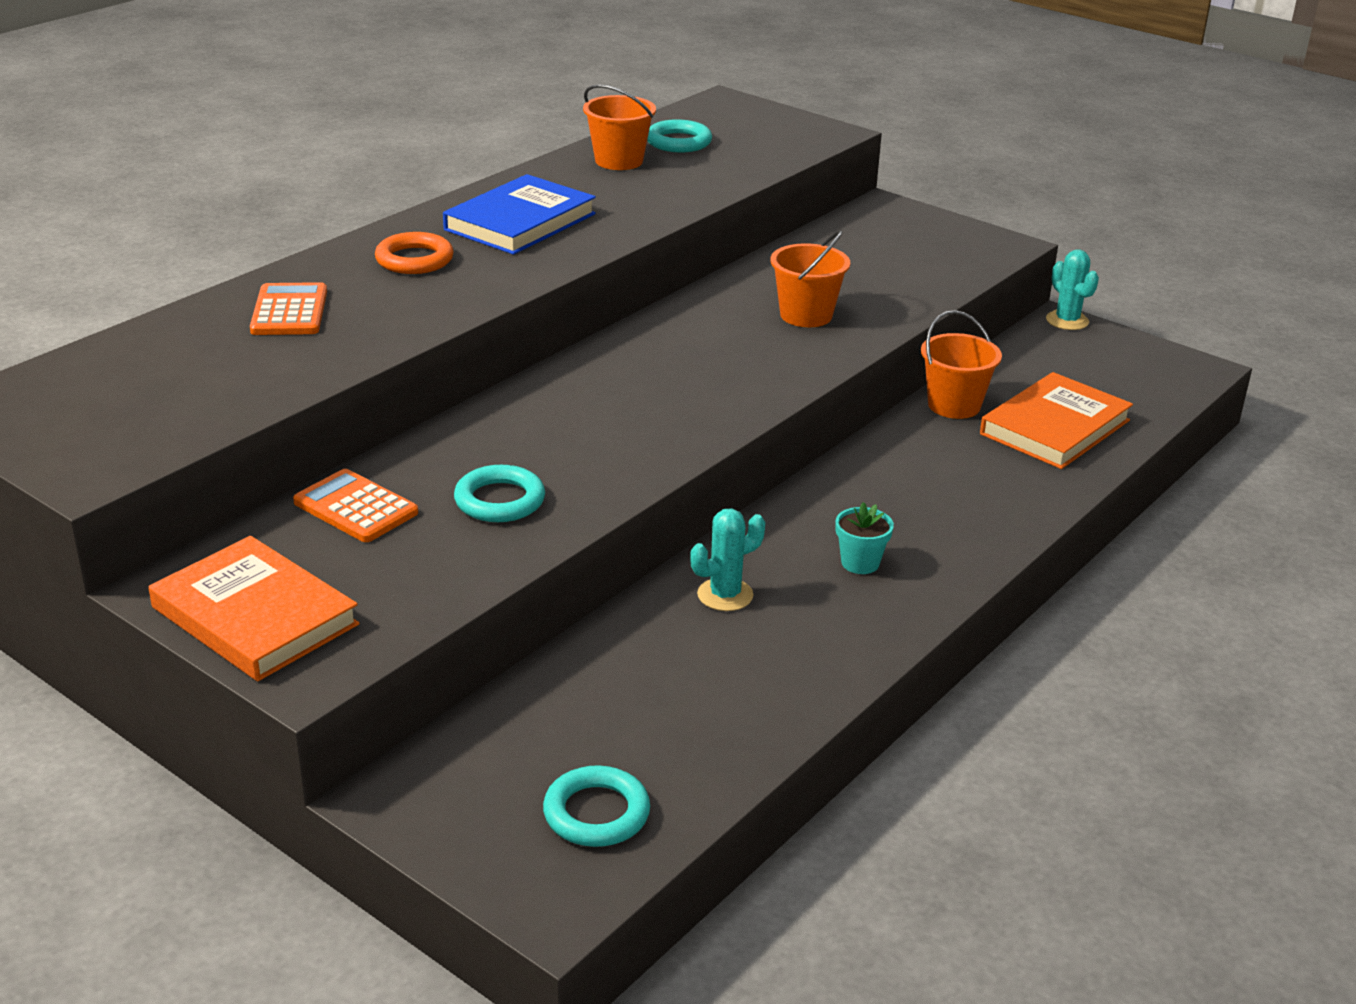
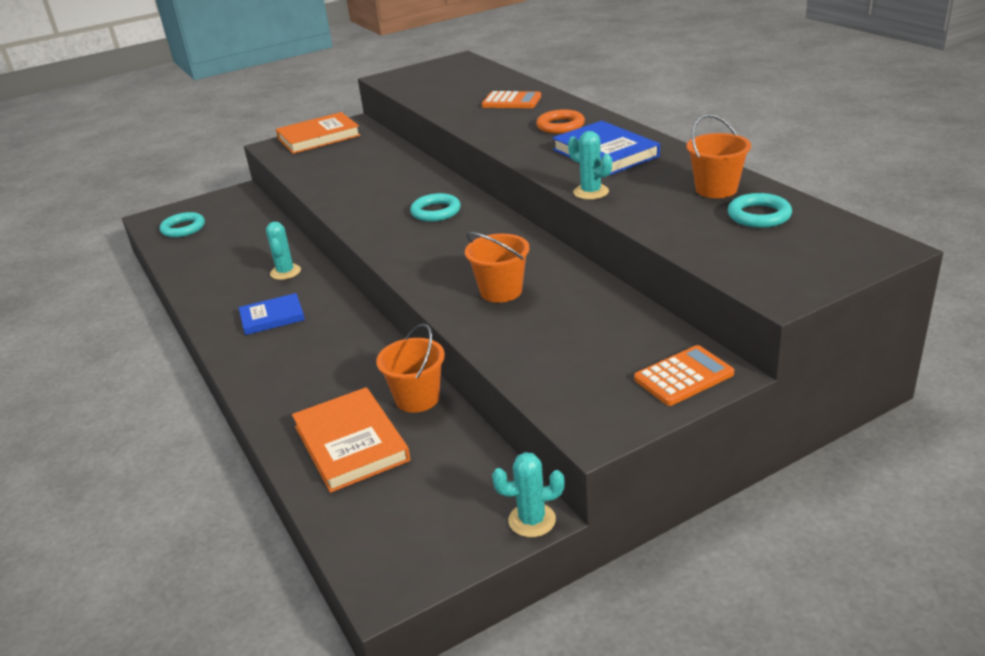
camera: 115 degrees right, 0 degrees up
orange calculator [293,469,418,542] -> orange calculator moved to [634,345,734,406]
turquoise ring [454,465,545,522] -> turquoise ring moved to [410,193,461,222]
turquoise flower pot [835,502,894,574] -> blue book [239,293,305,335]
none -> turquoise cactus [568,131,612,200]

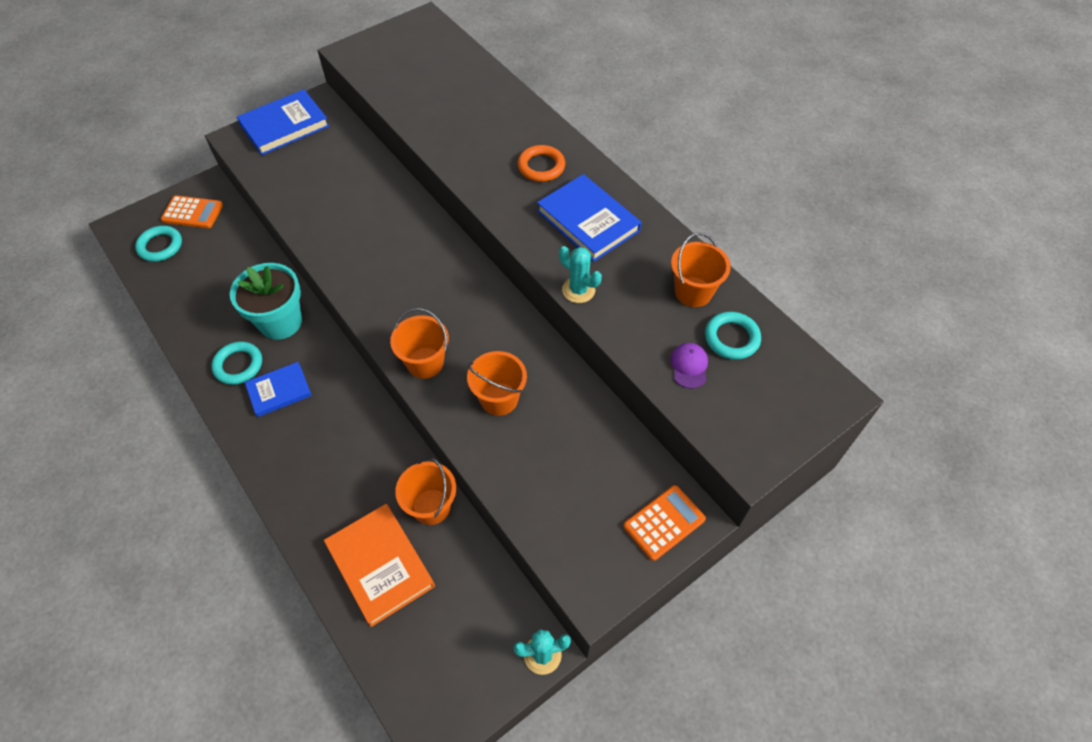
camera: 10 degrees left, 25 degrees up
turquoise cactus [266,222,301,280] -> turquoise flower pot [230,263,302,340]
orange book [276,112,361,154] -> blue book [237,89,329,155]
turquoise ring [410,193,461,222] -> turquoise ring moved to [211,341,262,385]
orange calculator [482,91,541,108] -> orange calculator moved to [161,195,223,228]
none -> orange bucket [390,308,449,379]
none -> purple cap [670,343,708,389]

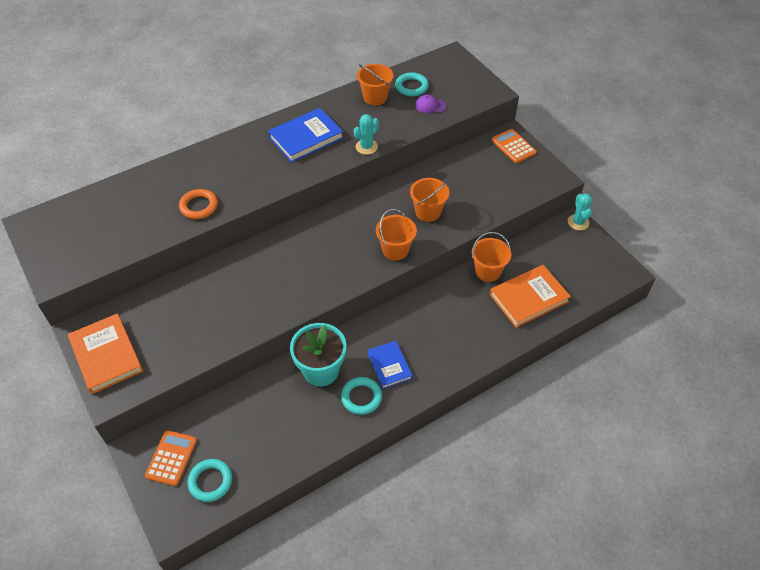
camera: 85 degrees left, 5 degrees down
blue book [237,89,329,155] -> orange book [68,313,143,394]
orange ring [517,145,565,182] -> orange ring moved to [179,189,218,219]

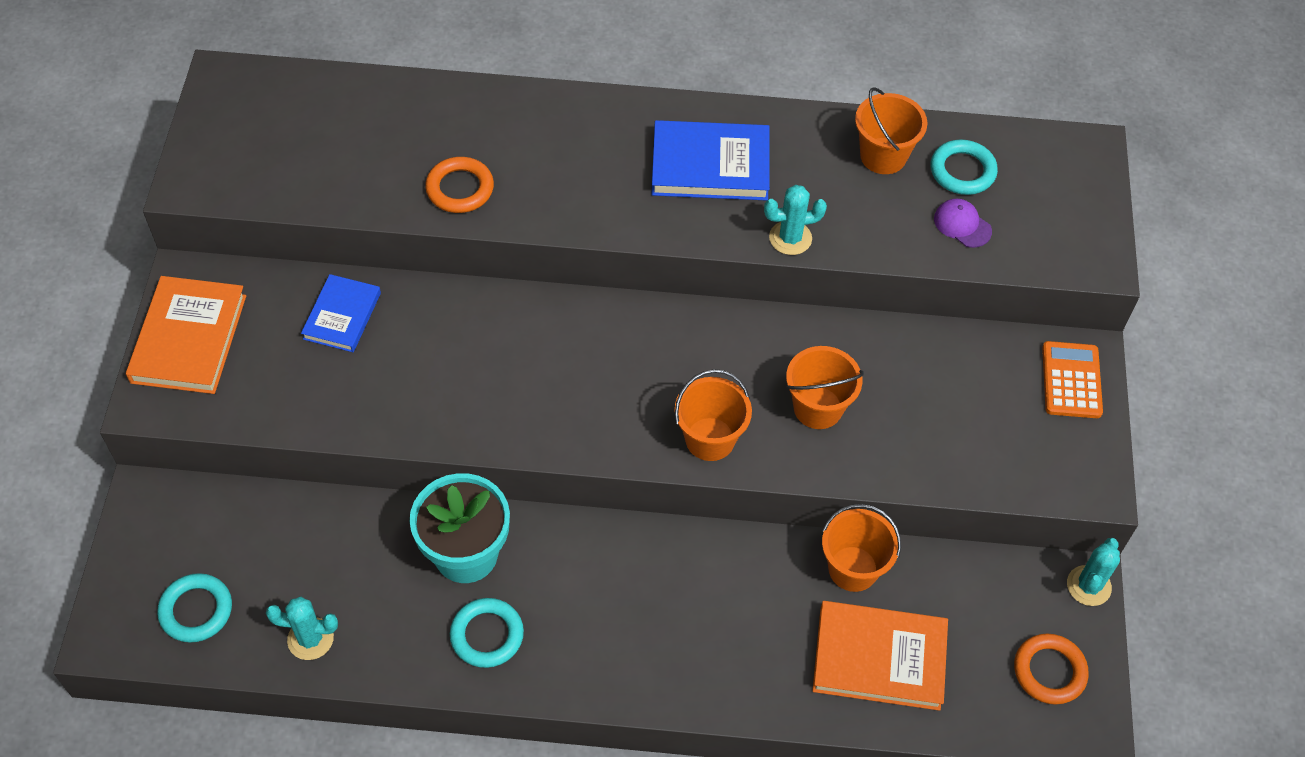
camera: 35 degrees right, 5 degrees up
orange calculator [145,430,197,486] -> none
blue book [367,341,413,389] -> blue book moved to [301,274,381,352]
none -> turquoise cactus [266,597,338,660]
none -> orange ring [1014,634,1089,705]

